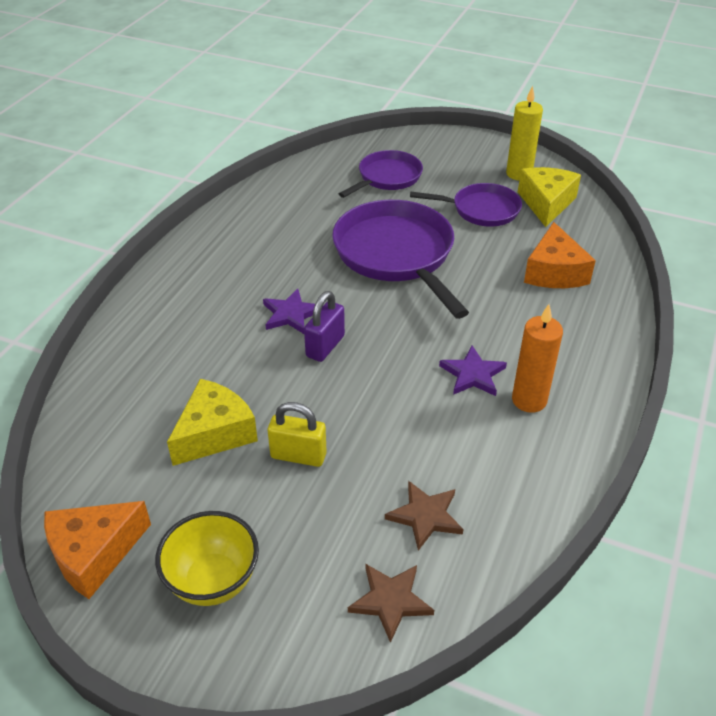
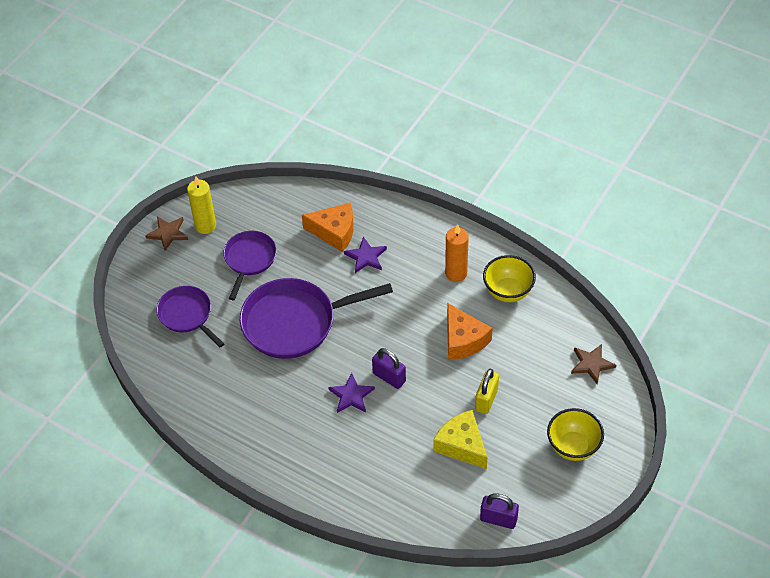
camera: 80 degrees left, 10 degrees up
orange cheese [44,501,151,599] -> orange cheese moved to [447,303,492,360]
brown star [385,481,463,551] -> brown star moved to [145,216,188,251]
purple star [439,346,507,396] -> purple star moved to [344,237,387,273]
yellow cheese [518,167,581,227] -> none
none -> purple padlock [480,493,519,529]
none -> yellow bowl [483,255,536,302]

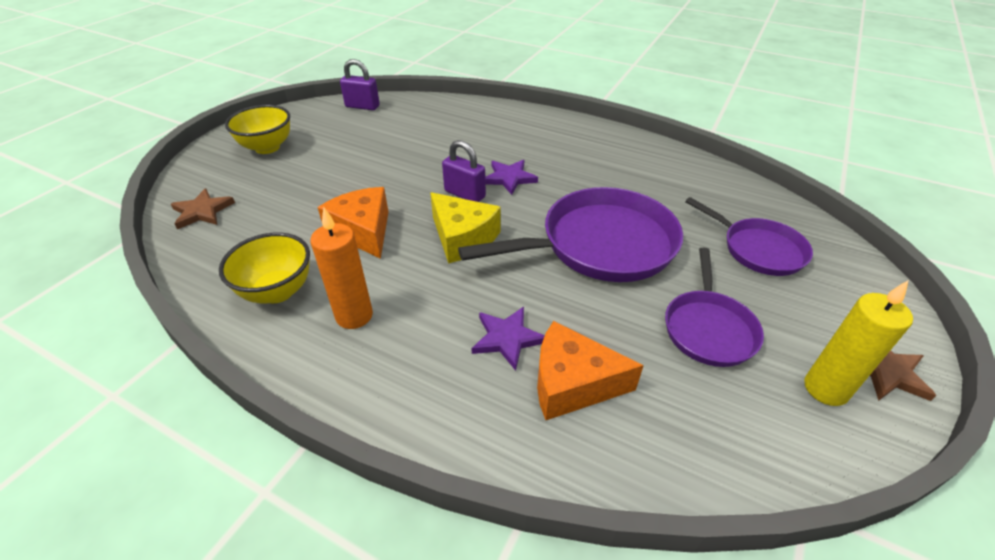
camera: 175 degrees right, 10 degrees down
yellow cheese [433,410,487,469] -> yellow cheese moved to [430,192,501,263]
yellow padlock [475,369,499,414] -> none

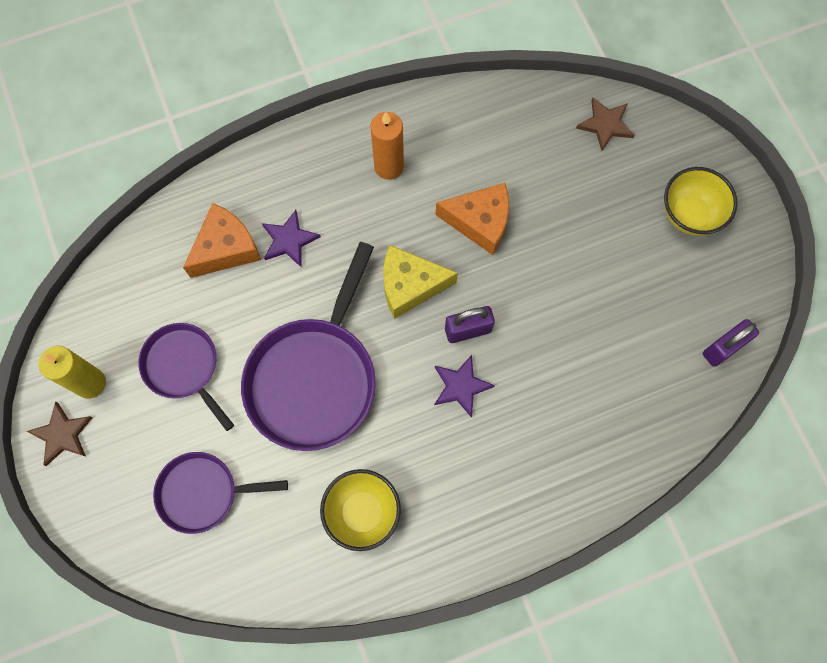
camera: 130 degrees right, 30 degrees up
yellow bowl [219,232,310,303] -> yellow bowl moved to [320,469,401,551]

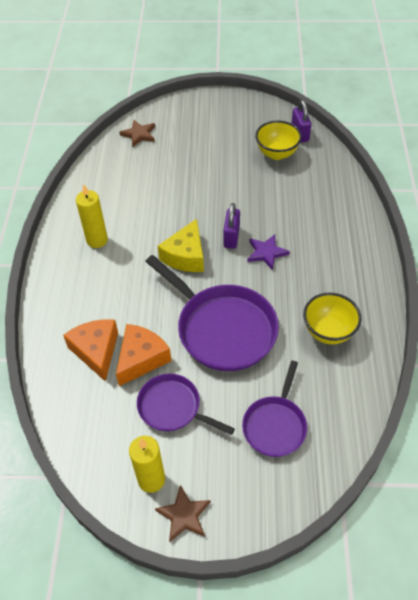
camera: 65 degrees left, 20 degrees down
purple pan [139,323,234,431] -> purple pan turned 45 degrees clockwise [137,374,235,435]
purple star [262,210,321,267] -> none
orange candle [370,112,404,180] -> yellow candle [76,184,108,248]
orange cheese [436,183,509,255] -> orange cheese moved to [116,324,171,386]
yellow bowl [664,167,737,236] -> yellow bowl moved to [255,121,302,160]

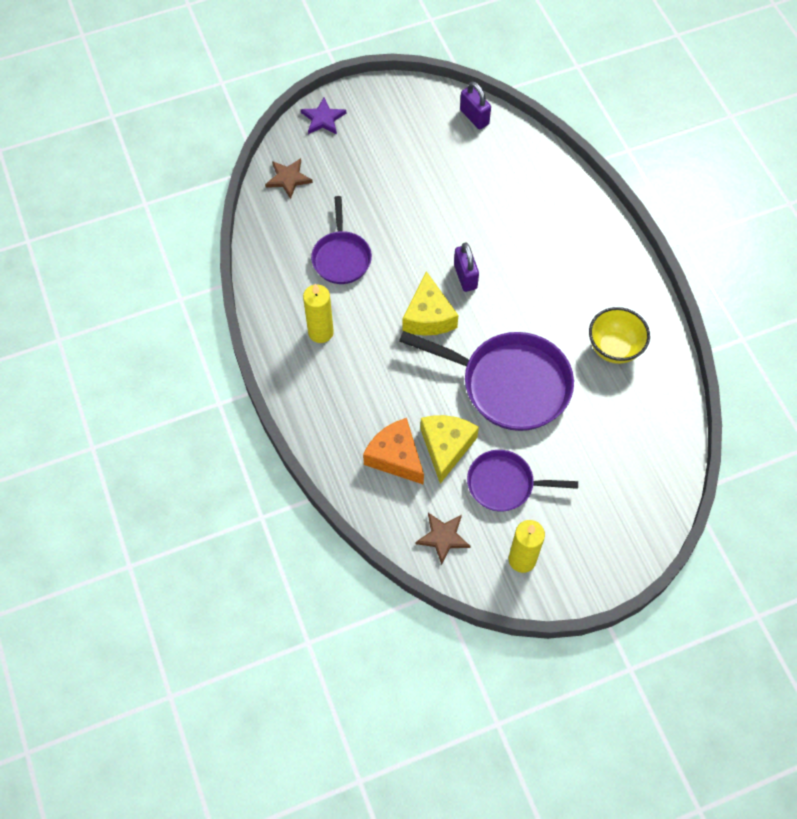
camera: 25 degrees left, 10 degrees up
orange cheese [116,324,171,386] -> yellow cheese [420,415,479,484]
brown star [155,485,211,542] -> brown star moved to [415,513,471,565]
purple pan [242,361,307,457] -> purple pan moved to [311,196,372,284]
purple star [247,234,290,270] -> purple star moved to [301,97,346,134]
yellow bowl [255,121,302,160] -> none

